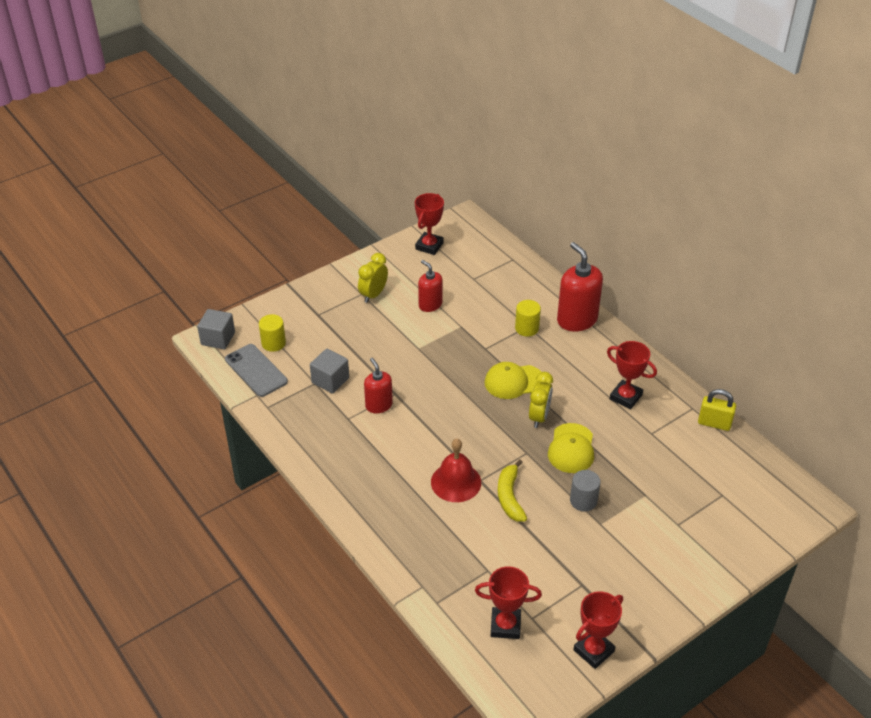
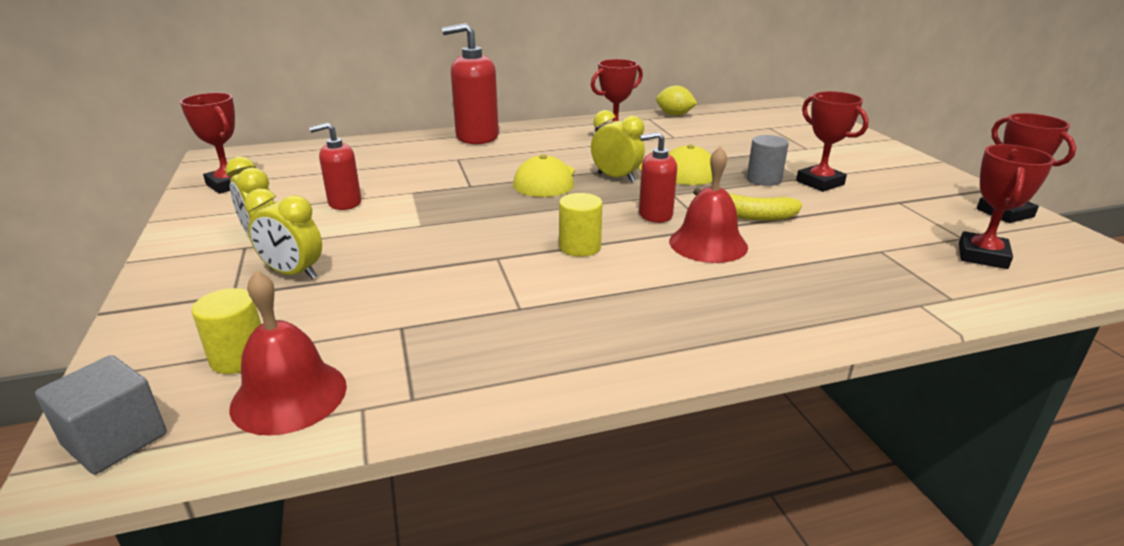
camera: 70 degrees left, 15 degrees down
grey phone [225,344,288,397] -> red bell [229,271,347,436]
grey cube [310,349,349,394] -> none
red soap dispenser [364,358,393,413] -> red soap dispenser moved to [639,132,677,223]
yellow cylinder [515,300,541,337] -> yellow cylinder moved to [559,193,603,257]
yellow padlock [698,389,736,431] -> yellow lemon [656,85,697,116]
none -> yellow clock [245,189,322,279]
none -> red trophy [796,91,869,192]

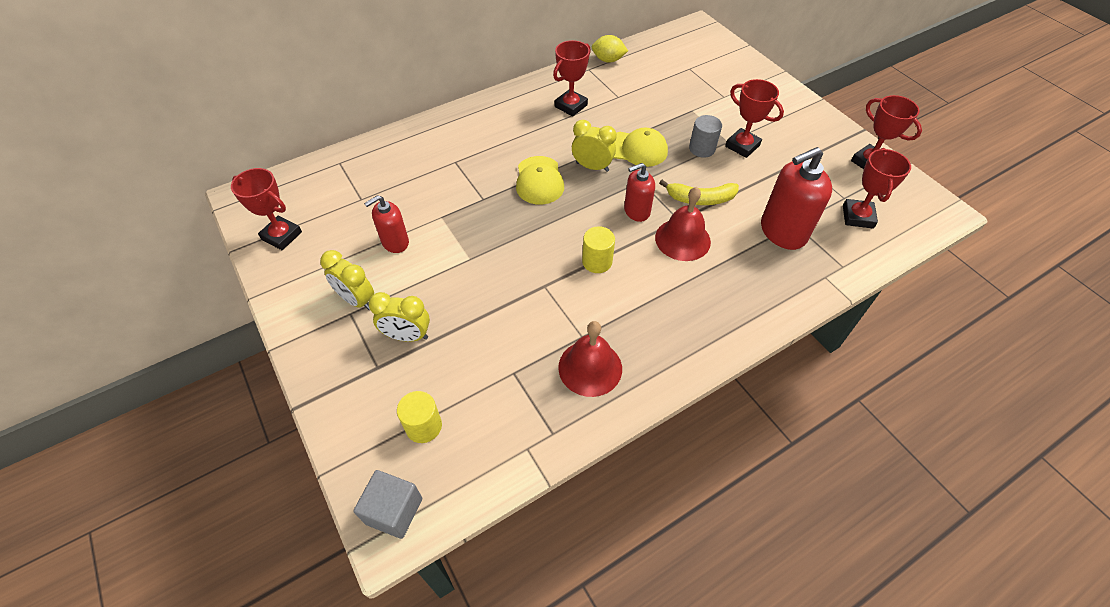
camera: 15 degrees left, 25 degrees up
red bell [229,271,347,436] -> red bell moved to [558,321,622,397]
red soap dispenser [442,23,499,144] -> red soap dispenser moved to [761,147,832,250]

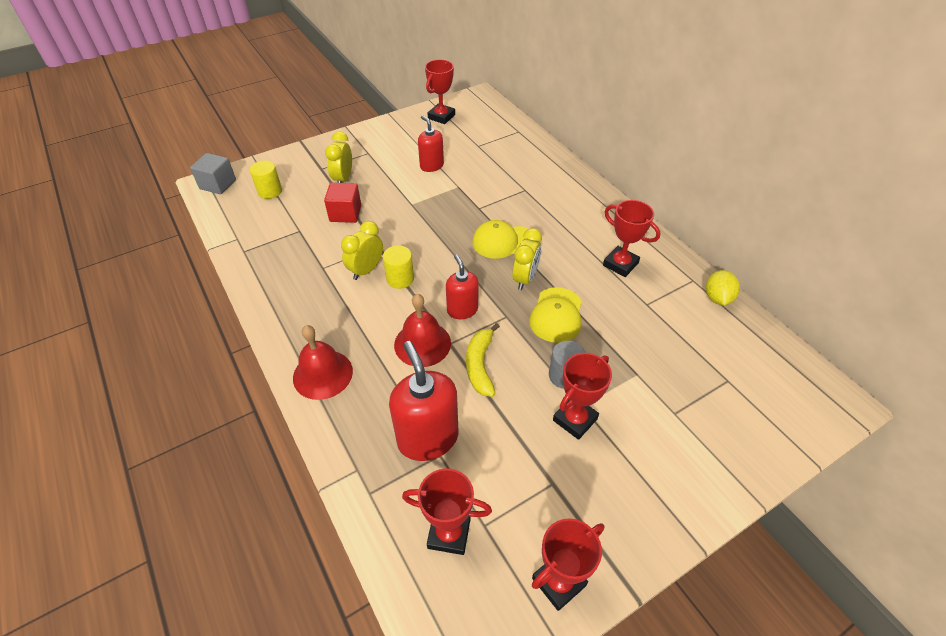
camera: 90 degrees right, 5 degrees down
yellow clock [320,250,374,310] -> yellow clock moved to [341,221,383,280]
red bell [558,321,622,397] -> red bell moved to [293,325,353,400]
none -> red cube [324,183,361,223]

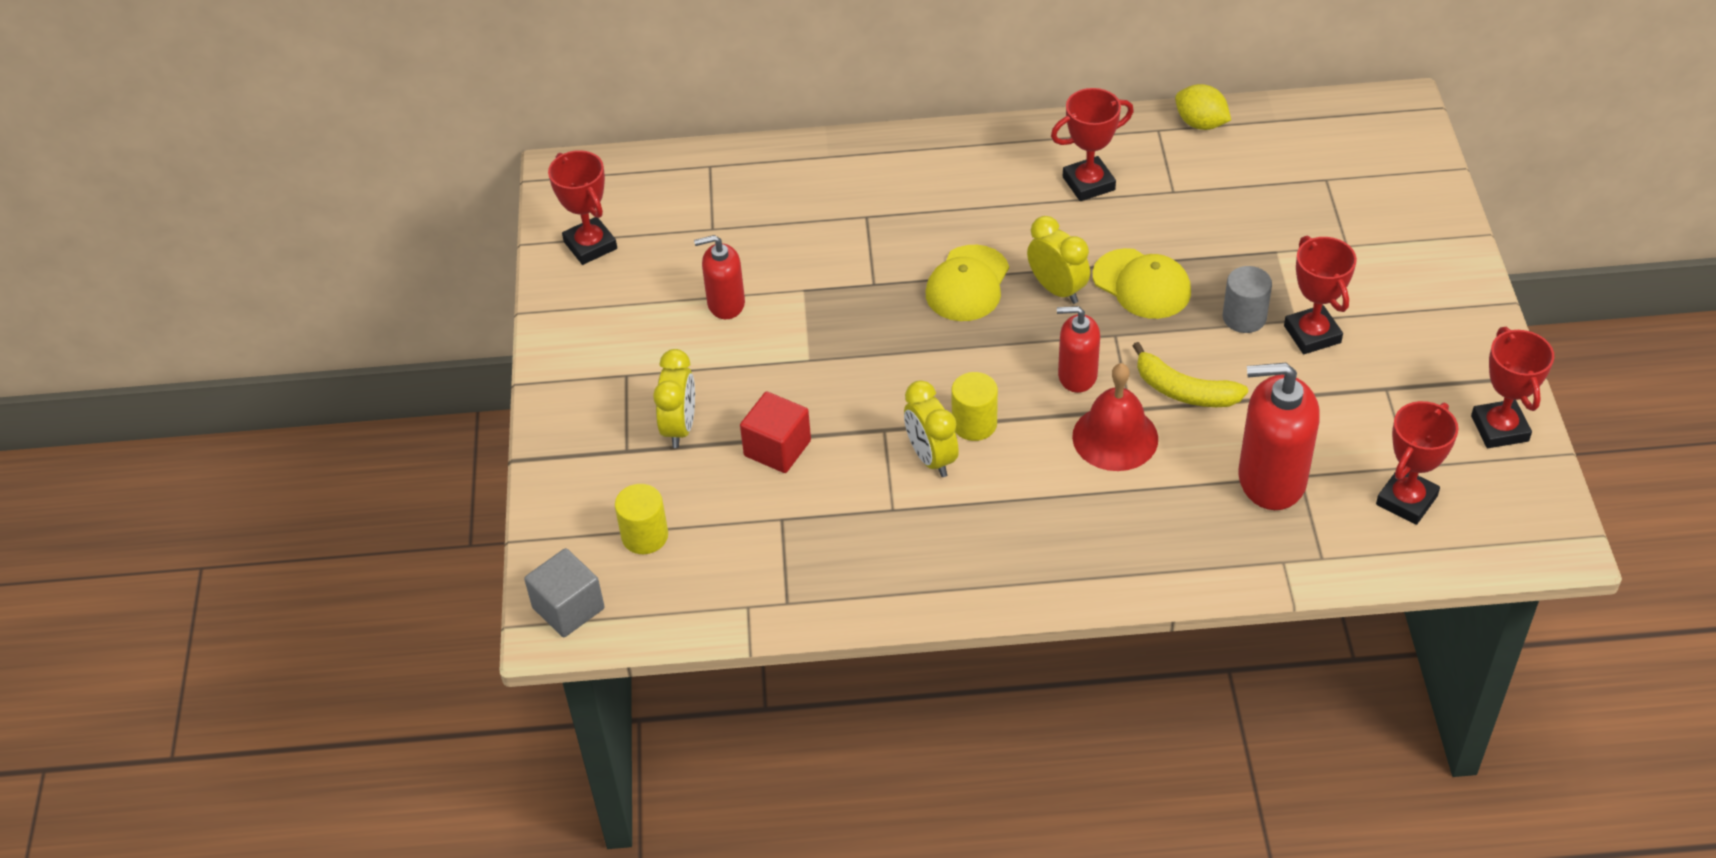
camera: 60 degrees left, 0 degrees up
red bell [293,325,353,400] -> none
yellow clock [325,132,352,183] -> yellow clock turned 120 degrees counterclockwise [653,349,695,448]

